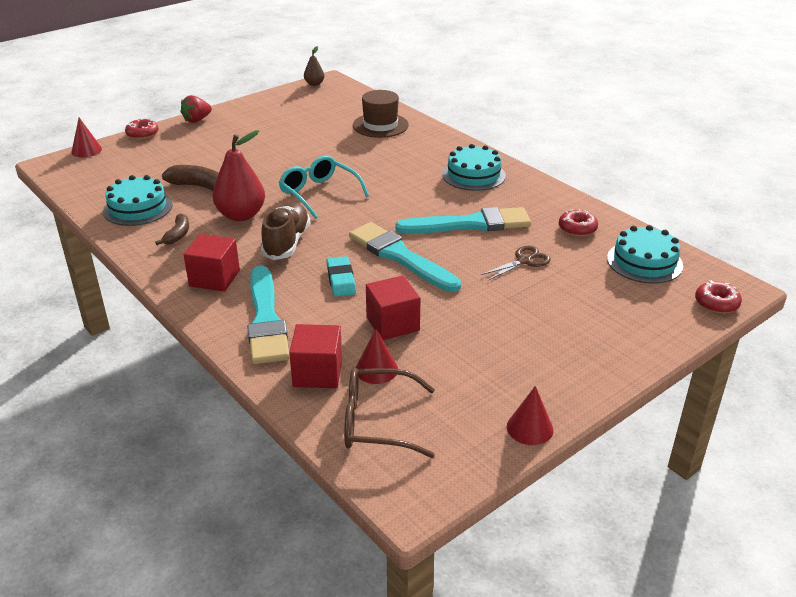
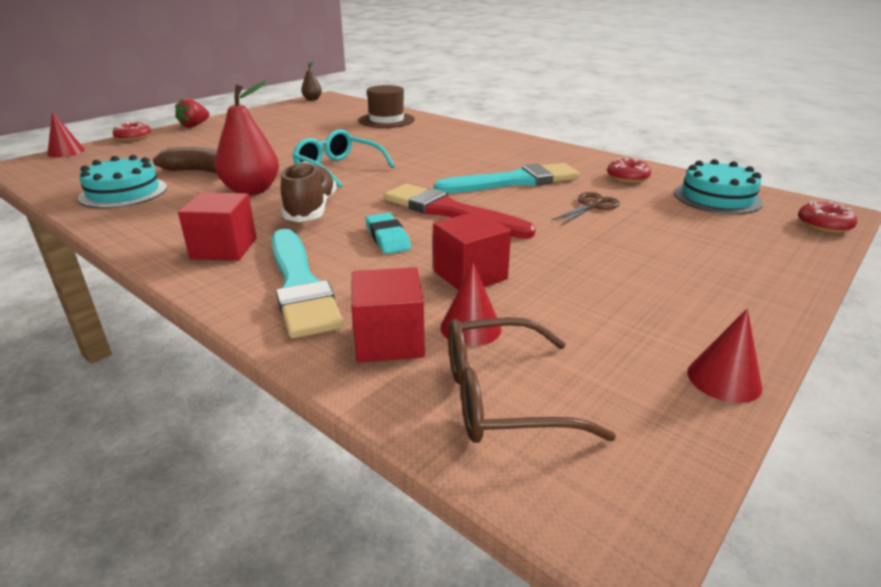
camera: 10 degrees left, 5 degrees down
brown banana [155,213,189,245] -> none
turquoise brush [349,222,461,292] -> red brush [384,184,536,239]
turquoise cake [442,144,506,191] -> none

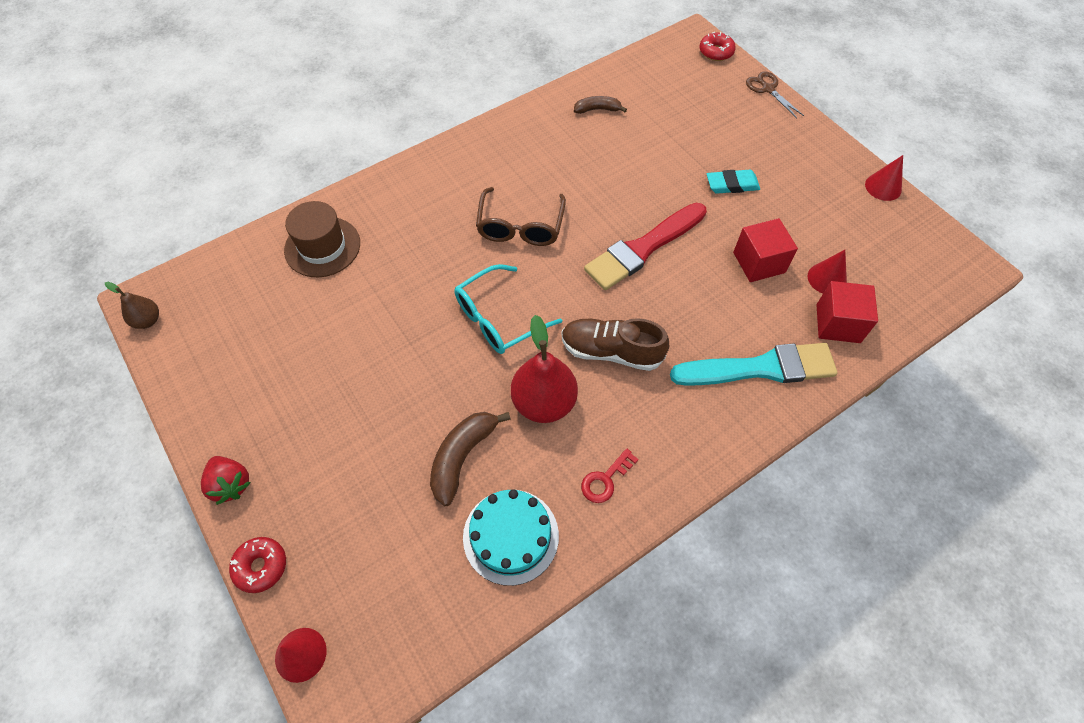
camera: 75 degrees left, 30 degrees up
red cube [178,192,257,261] -> none
turquoise eraser [366,213,411,254] -> turquoise eraser moved to [707,170,760,194]
turquoise brush [434,163,580,193] -> none
brown glasses [448,317,616,443] -> brown glasses moved to [476,187,566,246]
brown scissors [551,192,620,225] -> brown scissors moved to [746,71,804,118]
red donut [607,158,651,183] -> brown banana [574,96,627,114]
turquoise cake [674,159,763,214] -> none
none -> red key [581,448,639,503]

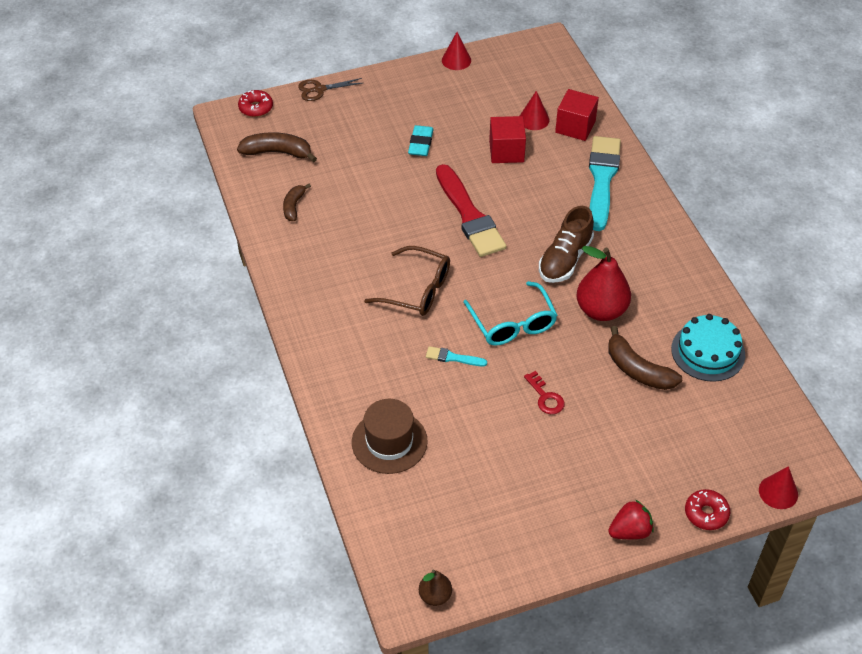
camera: 75 degrees left, 10 degrees down
red key [581,448,639,503] -> red key moved to [524,371,565,414]
none -> brown banana [237,132,317,163]
none -> turquoise brush [426,346,487,366]

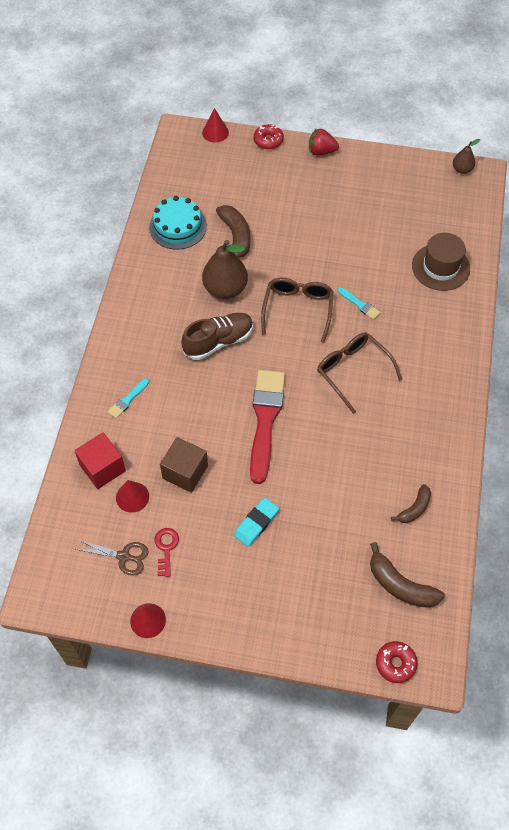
camera: 150 degrees left, 10 degrees up
brown scissors [298,78,363,101] -> brown scissors moved to [76,540,149,575]
turquoise glasses [464,281,557,345] -> brown glasses [261,278,334,343]
red cube [489,116,526,163] -> brown cube [160,437,208,493]
red key [524,371,565,414] -> red key moved to [155,528,179,577]
red pear [576,246,631,321] -> brown pear [202,240,248,299]
turquoise brush [589,136,621,231] -> turquoise brush [107,378,149,419], size x0.43

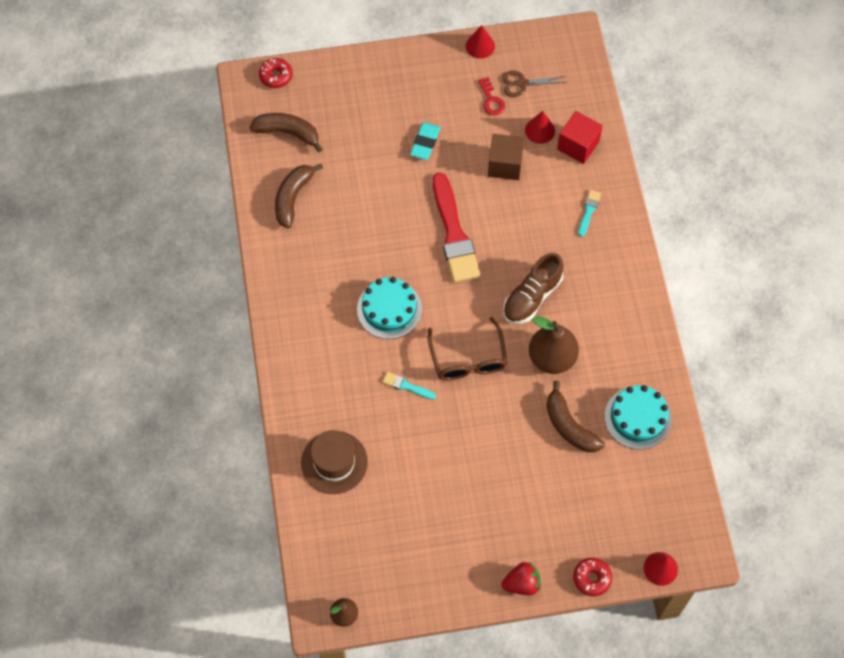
camera: 160 degrees right, 5 degrees up
brown glasses [317,333,402,414] -> turquoise cake [357,277,422,339]
brown banana [391,484,431,523] -> brown banana [275,164,323,228], size x1.61

